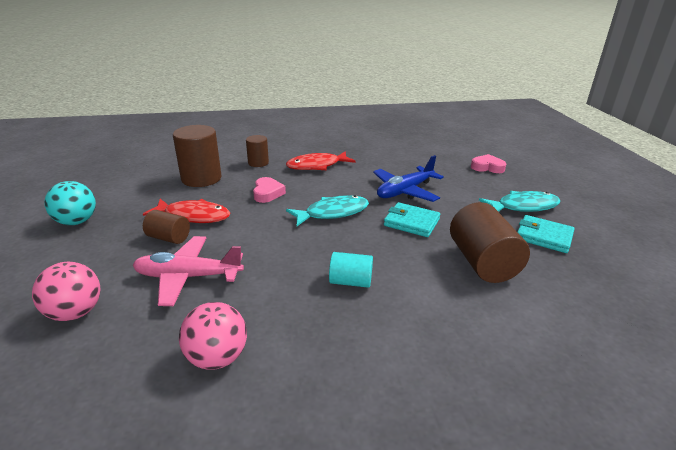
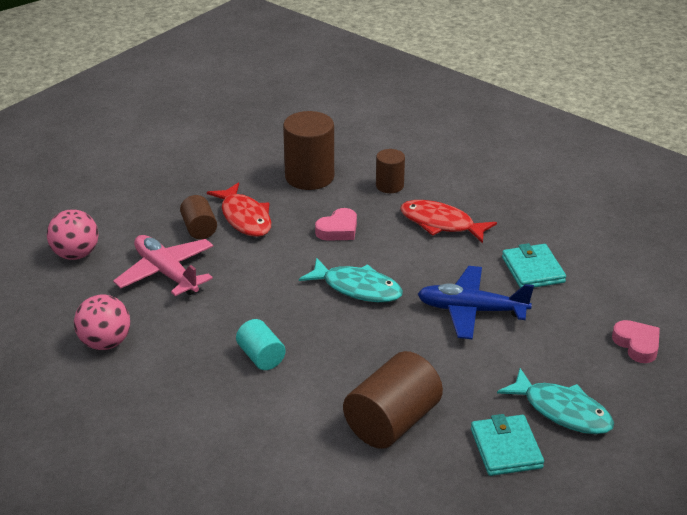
camera: 50 degrees right, 5 degrees up
turquoise ball [45,181,96,225] -> none
turquoise wallet [384,202,440,237] -> turquoise wallet moved to [502,243,566,288]

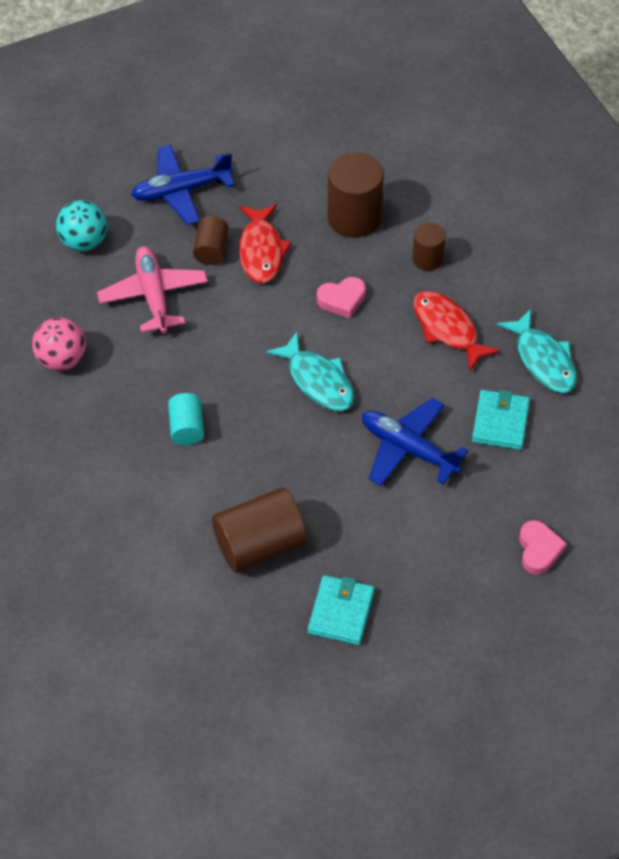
camera: 25 degrees right, 20 degrees up
pink ball [47,209,99,260] -> turquoise ball [56,200,107,251]
turquoise fish [497,368,614,434] -> turquoise fish moved to [497,309,577,393]
none -> blue plane [131,145,235,225]

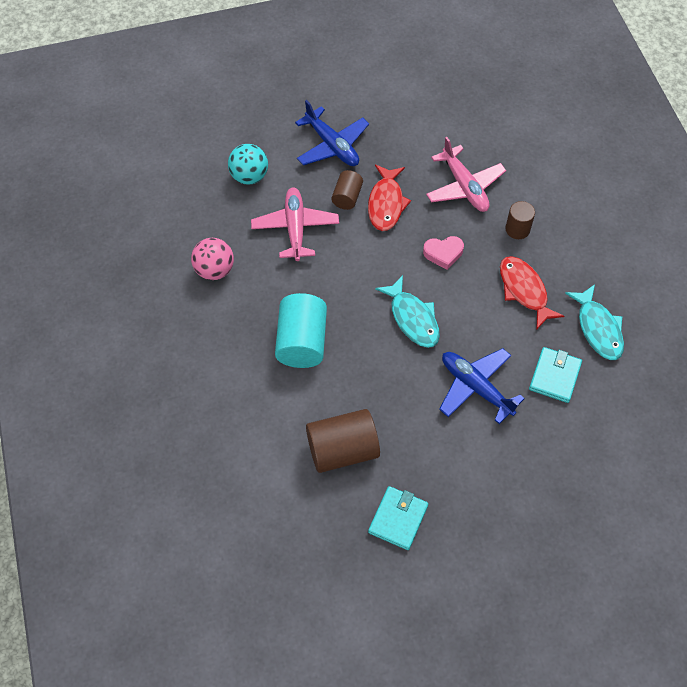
camera: 10 degrees right, 5 degrees up
blue plane [131,145,235,225] -> blue plane turned 120 degrees counterclockwise [295,100,369,166]
turquoise cylinder [168,393,204,445] -> turquoise cylinder [275,293,327,368], size x1.78
brown cylinder [327,152,384,238] -> pink plane [426,137,506,212]
pink heart [519,520,567,575] -> none

